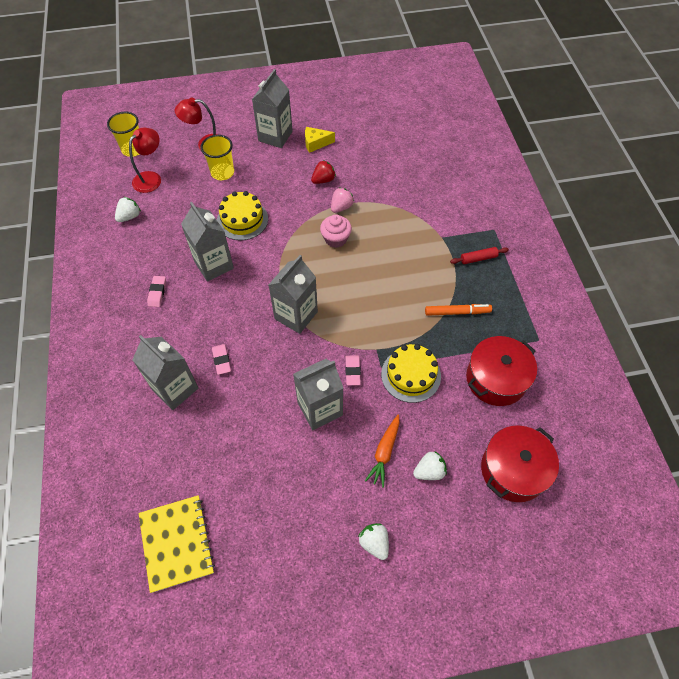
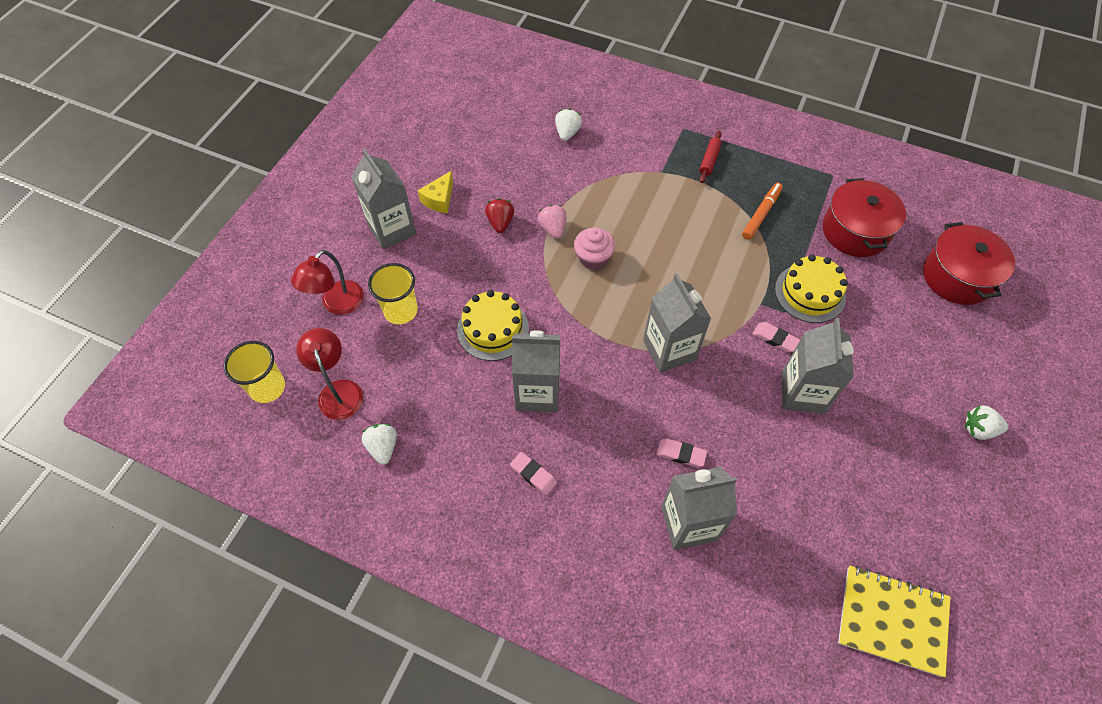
camera: 55 degrees left, 0 degrees up
orange carrot [365,415,400,487] -> none
white strawberry [413,451,447,480] -> white strawberry moved to [555,108,582,141]

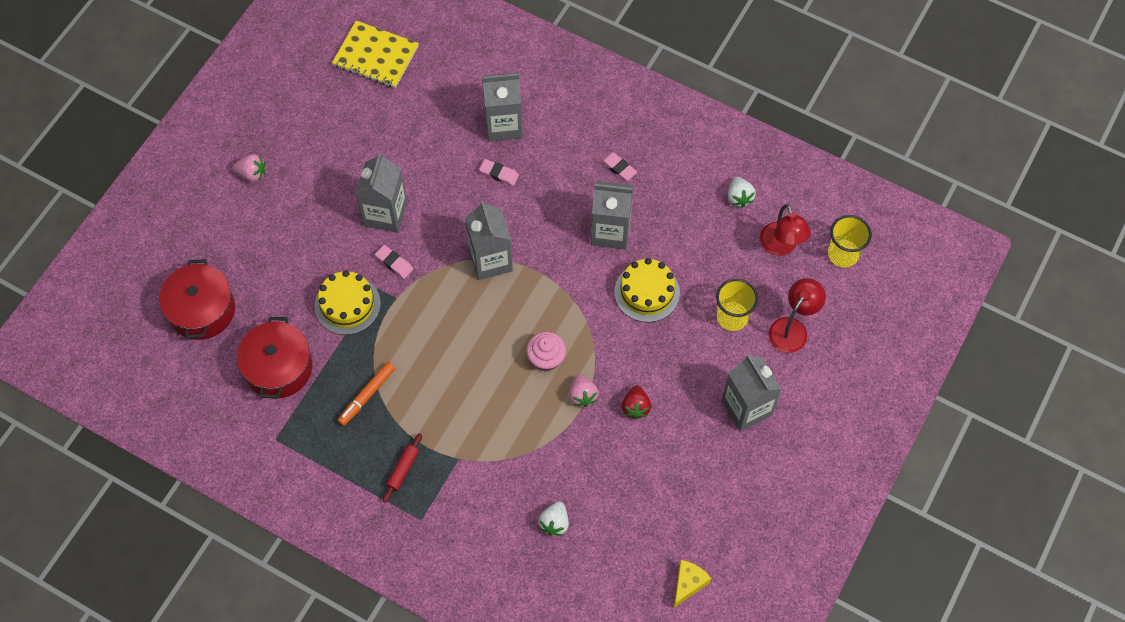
camera: 175 degrees left, 5 degrees up
yellow cheese [418,171,453,213] -> yellow cheese moved to [674,560,711,607]
white strawberry [965,405,1008,440] -> pink strawberry [233,154,265,182]

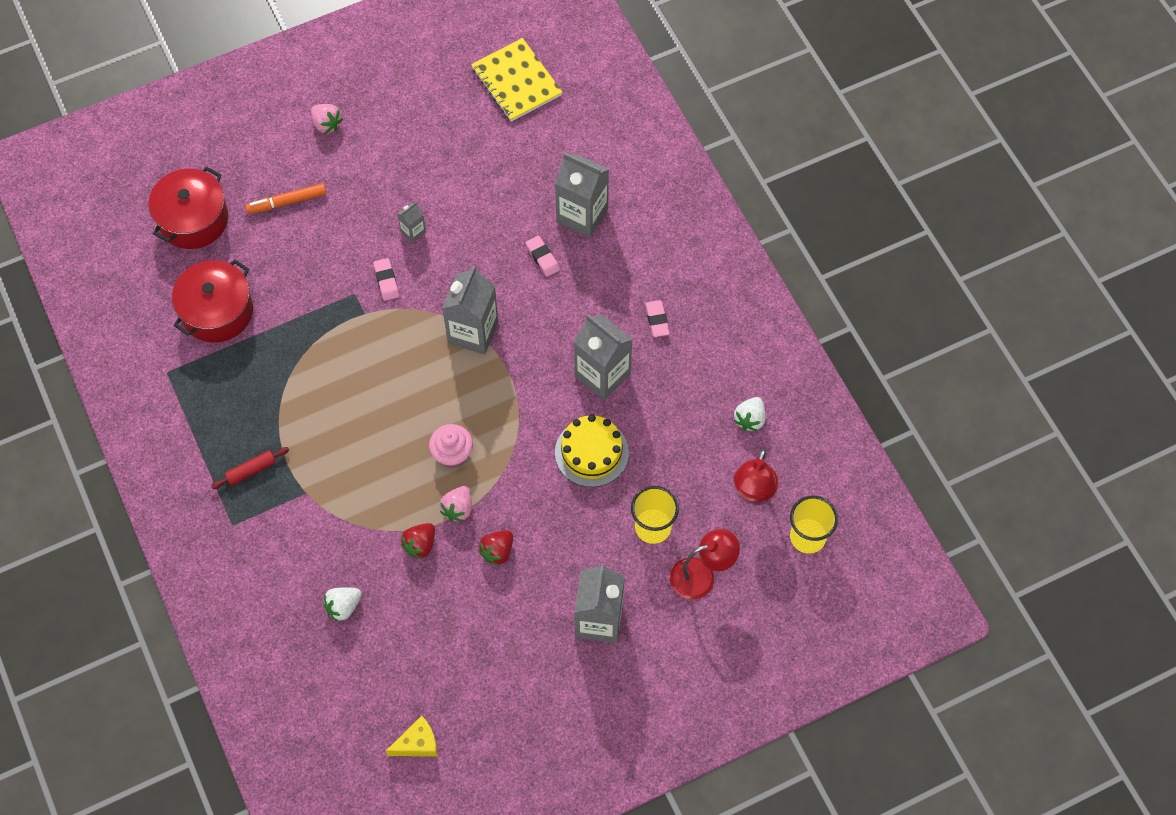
camera: 35 degrees right, 0 degrees up
yellow cake [315,270,381,335] -> none
orange marker [337,362,395,426] -> orange marker moved to [245,183,327,214]
grey carton [356,152,407,233] -> grey carton [398,202,426,243], size x0.47
none -> red strawberry [400,523,435,559]

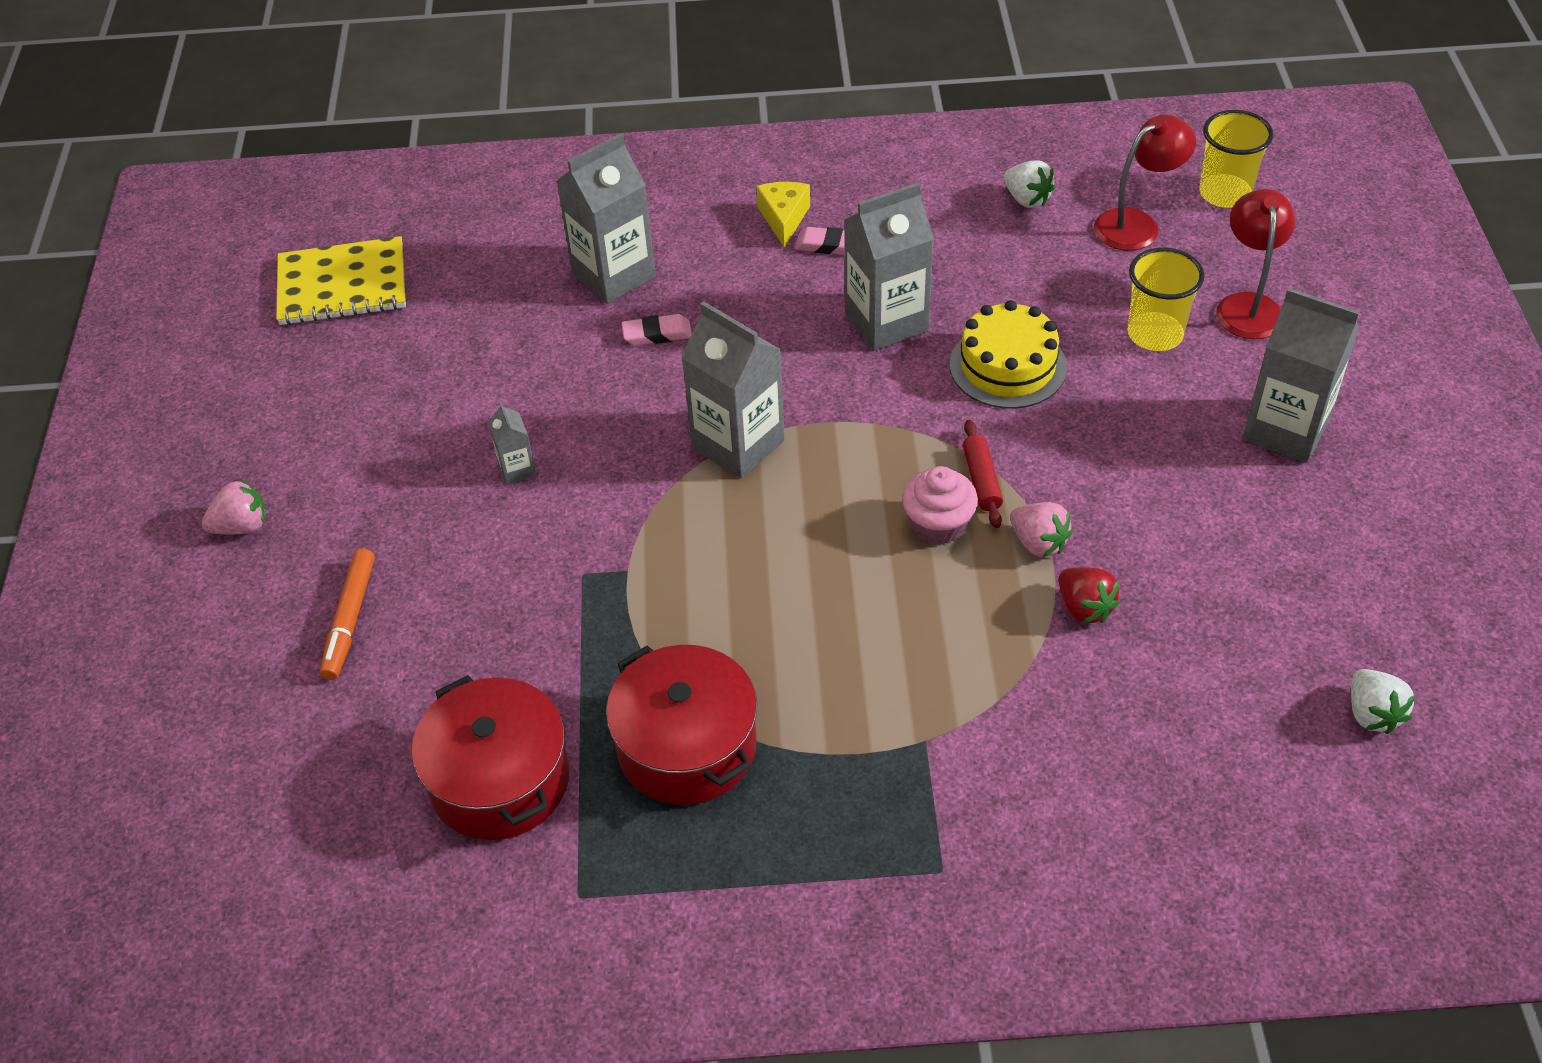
camera: 65 degrees left, 15 degrees down
red pot [149,166,228,249] -> red pot moved to [606,645,757,805]
red rolling pin [211,447,289,489] -> red rolling pin moved to [963,420,1003,528]
white strawberry [323,587,362,622] -> white strawberry moved to [1351,669,1415,734]
pink eraser [373,258,399,301] -> none
yellow cheese [386,716,437,756] -> yellow cheese moved to [756,182,810,248]
red strawberry [478,530,513,566] -> none
red lamp [734,448,778,502] -> red lamp turned 75 degrees counterclockwise [1094,114,1196,251]

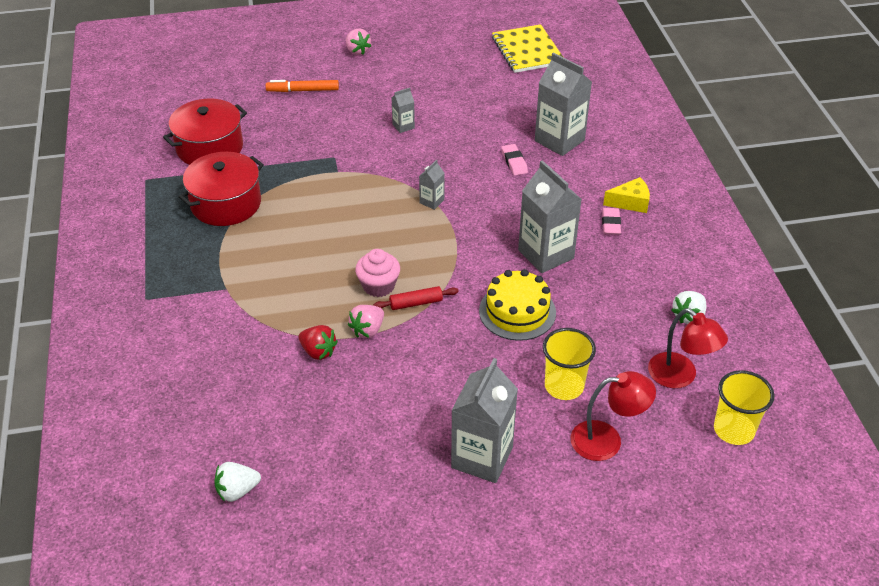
camera: 80 degrees right, 5 degrees down
grey carton [682,301,784,479] -> grey carton [419,160,444,210], size x0.47
red strawberry [1059,567,1120,624] -> red strawberry turned 105 degrees counterclockwise [299,325,338,360]

